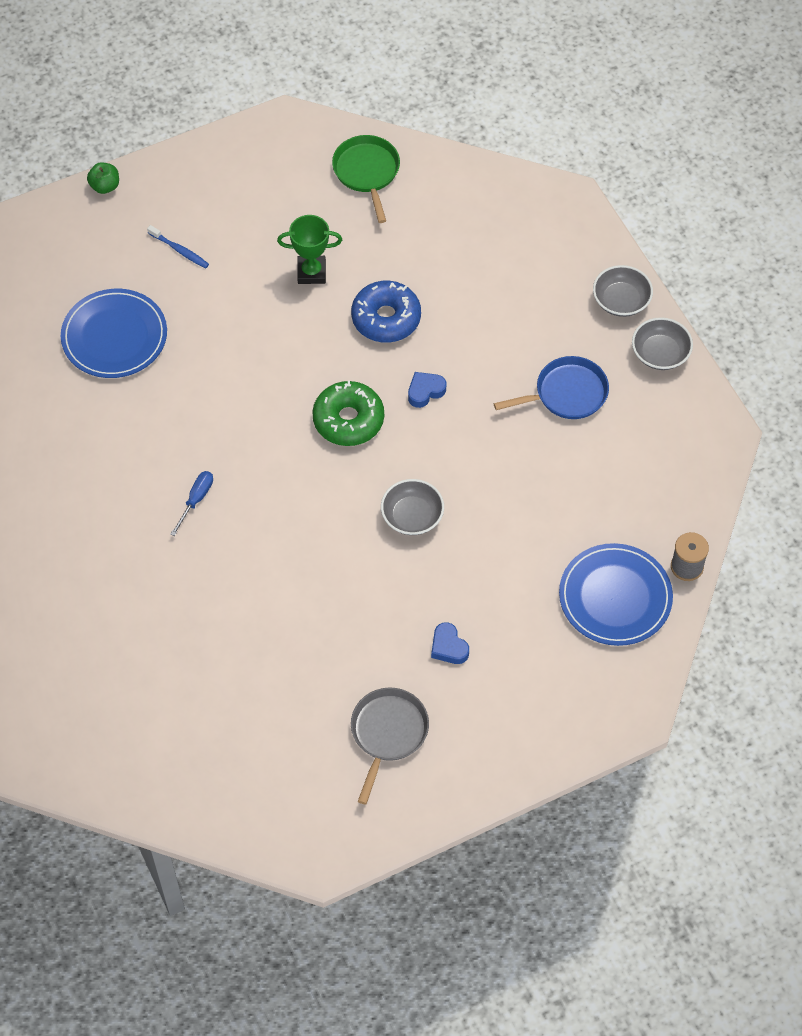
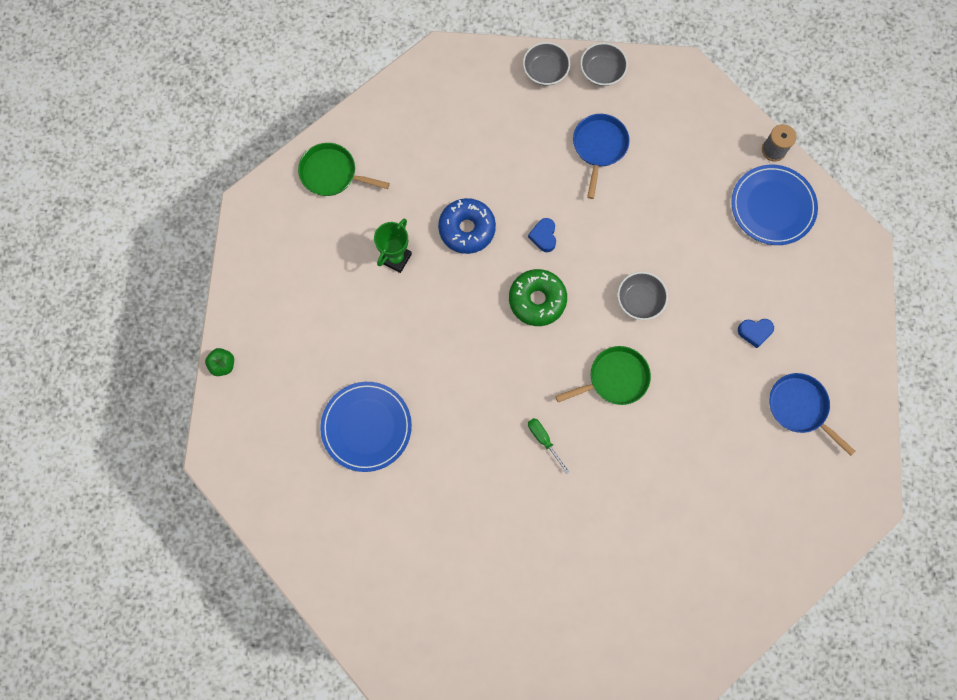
camera: 60 degrees left, 15 degrees up
blue toothbrush [147,225,209,268] -> none
blue screwdriver [170,471,213,536] -> green screwdriver [528,418,570,474]
grey pan [351,688,429,804] -> blue pan [769,373,855,456]
none -> green pan [555,346,651,405]

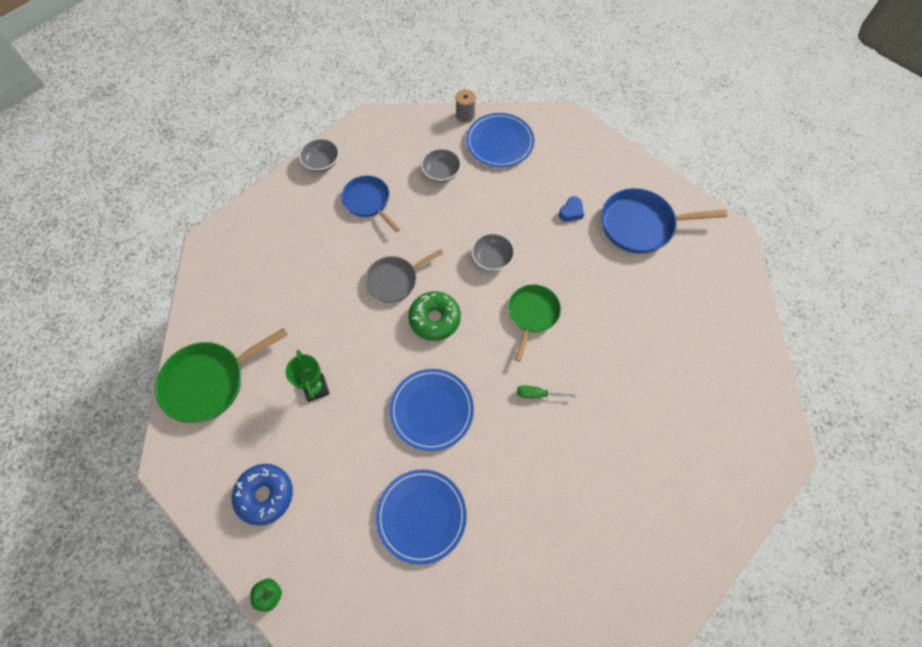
camera: 50 degrees left, 10 degrees down
green pan [298,143,390,196] -> green pan [155,328,288,423], size x1.51
blue donut [438,198,496,254] -> blue donut moved to [232,464,293,526]
grey bowl [523,42,570,86] -> grey bowl moved to [421,148,461,182]
blue heart [528,218,556,252] -> grey pan [365,249,444,303]
blue pan [769,373,855,456] -> blue pan [601,188,727,253], size x1.51
none -> blue plate [389,369,474,451]

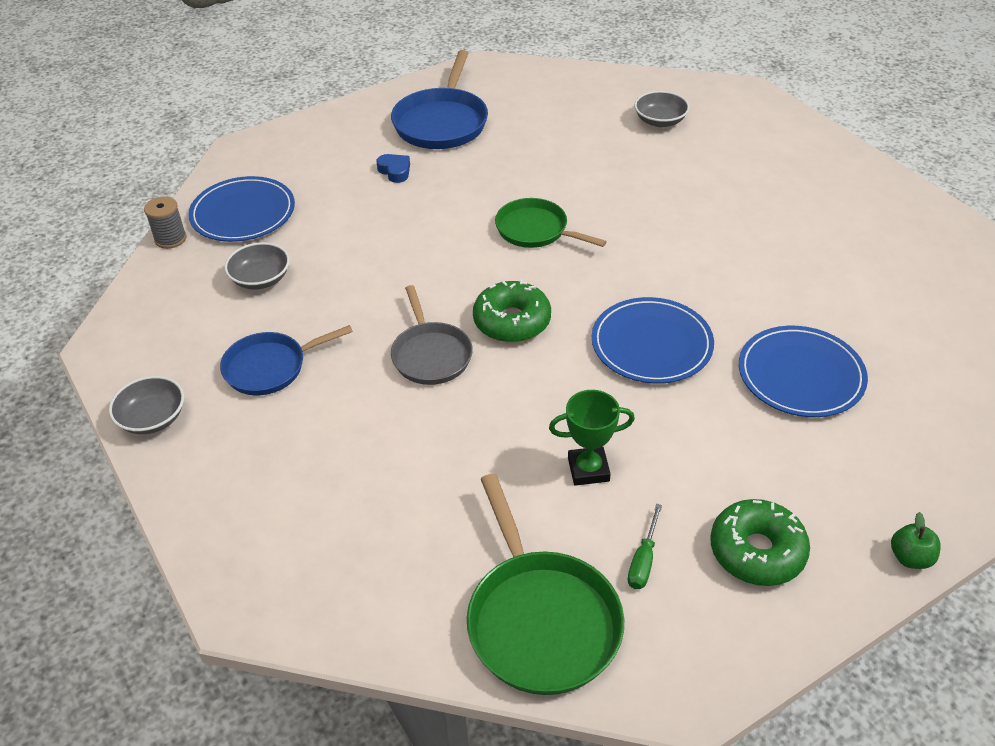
camera: 75 degrees left, 20 degrees down
blue donut [232,464,293,526] -> green donut [710,499,810,586]
grey bowl [471,233,515,271] -> grey bowl moved to [634,91,690,127]
green screwdriver [517,385,576,398] -> green screwdriver moved to [628,504,662,589]

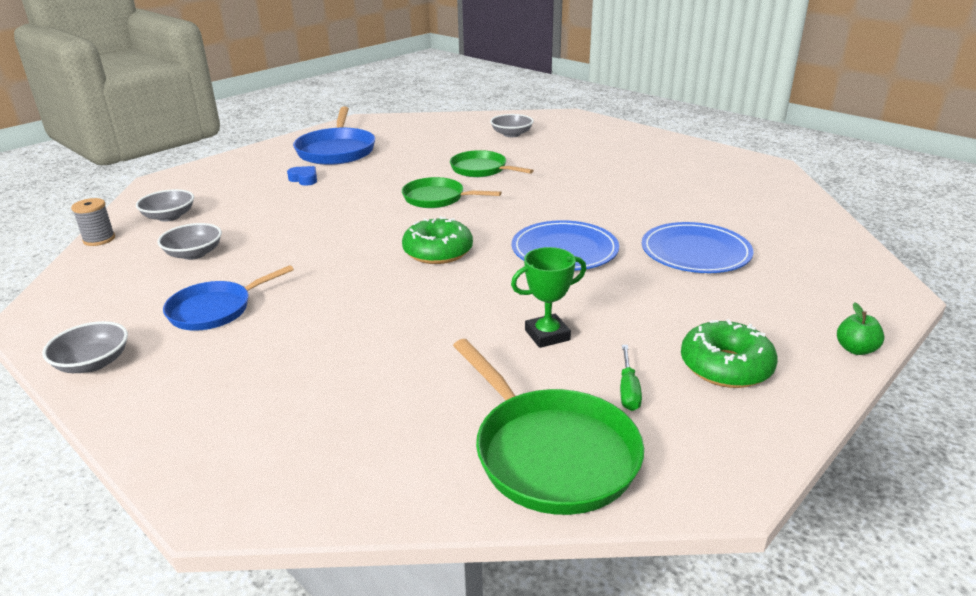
camera: 15 degrees left, 15 degrees down
blue plate [188,176,295,242] -> grey bowl [136,189,194,222]
grey pan [391,285,473,385] -> none
none -> green pan [450,150,534,177]

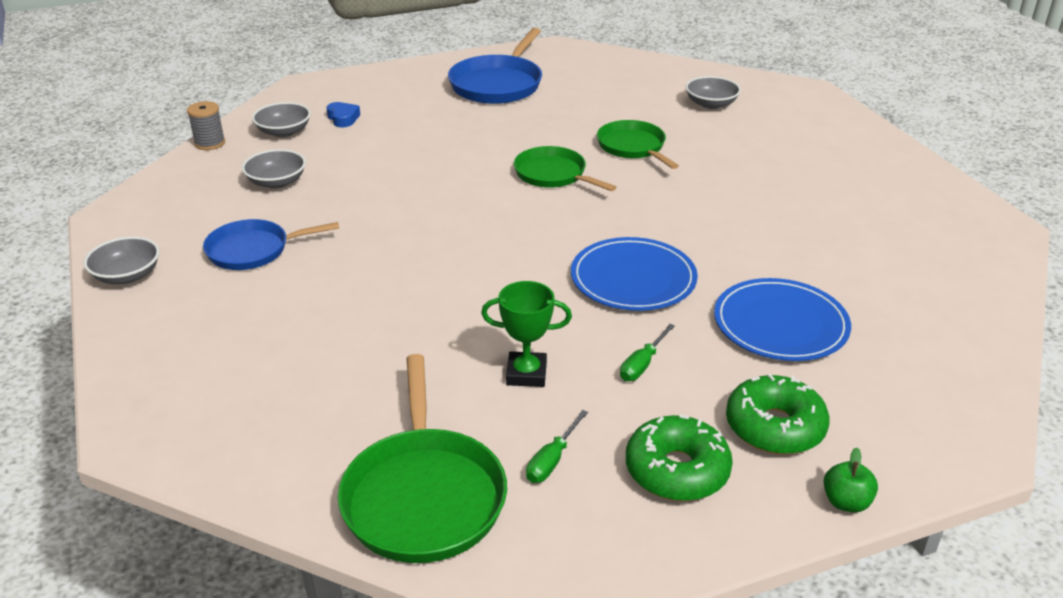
camera: 25 degrees right, 5 degrees up
blue heart [287,166,317,186] -> blue heart moved to [326,102,360,127]
green donut [402,216,473,264] -> green donut moved to [726,374,830,454]
none -> green screwdriver [620,324,675,381]

